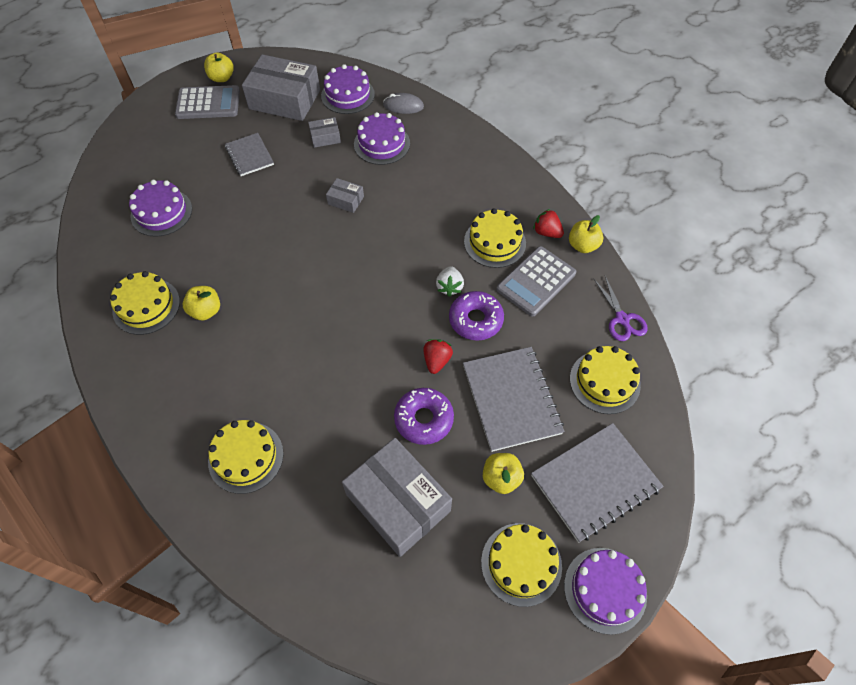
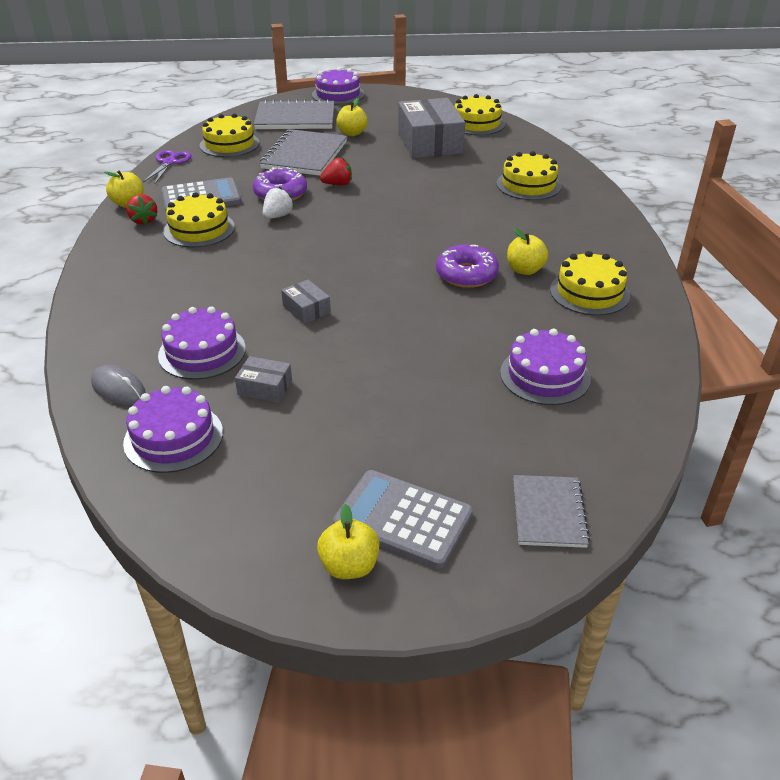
camera: 150 degrees left, 20 degrees down
grey notebook [225,133,274,176] -> grey notebook moved to [513,475,590,548]
grey box [242,54,320,121] -> none
purple donut [394,388,454,445] -> purple donut moved to [436,245,499,288]
red strawberry [423,339,453,374] -> red strawberry turned 150 degrees counterclockwise [320,157,352,185]
yellow cake [481,523,562,607] -> yellow cake moved to [454,94,505,135]

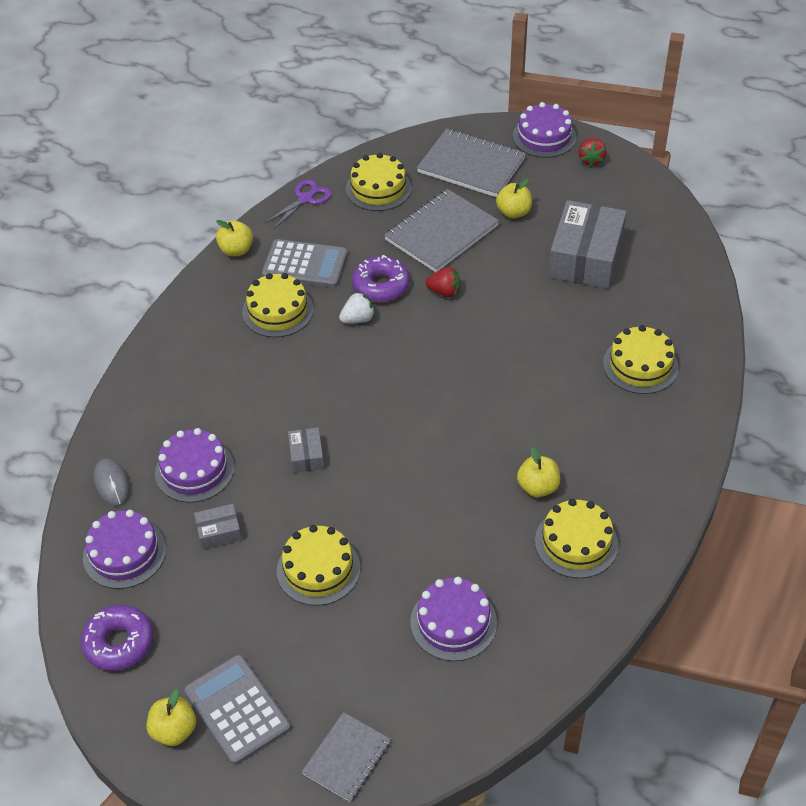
camera: 30 degrees right, 10 degrees up
red strawberry [126,194,157,225] -> red strawberry moved to [579,138,607,167]
grey box [235,356,292,403] -> grey box turned 60 degrees counterclockwise [194,504,242,550]
purple donut [436,245,499,288] -> purple donut moved to [81,605,154,671]
yellow cake [454,94,505,135] -> yellow cake moved to [277,525,361,606]

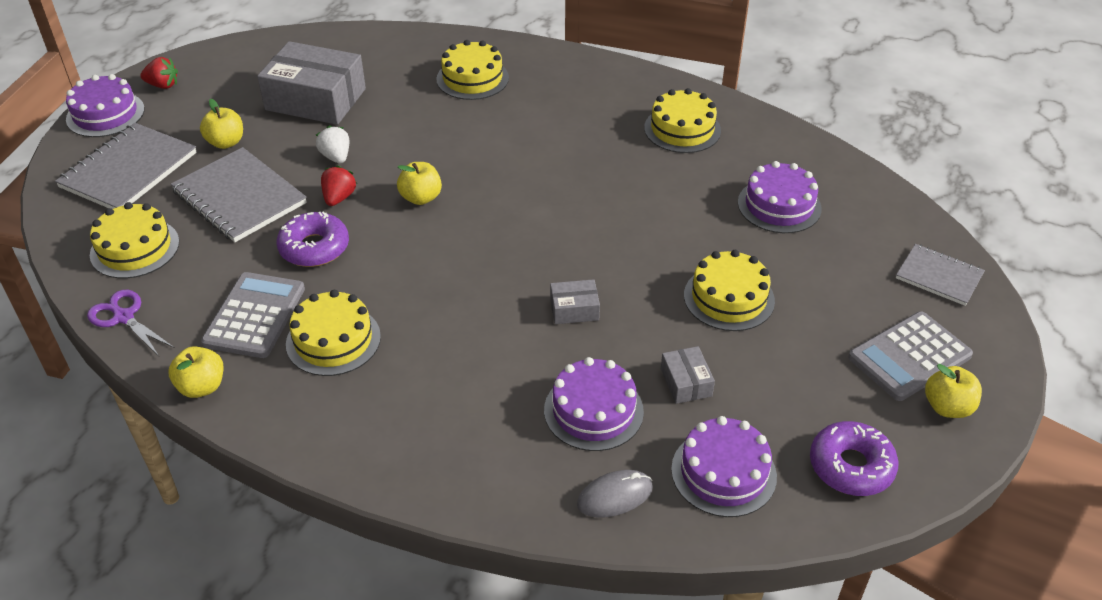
camera: 90 degrees left, 5 degrees down
white strawberry [339,291,375,323] -> white strawberry moved to [316,126,349,164]
yellow apple [517,447,560,497] -> yellow apple moved to [397,162,442,205]

